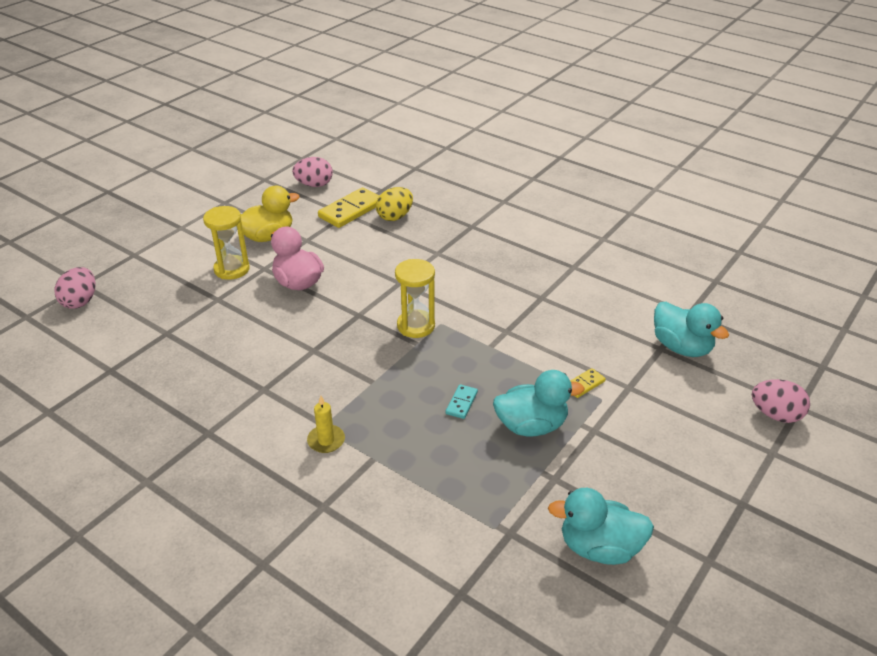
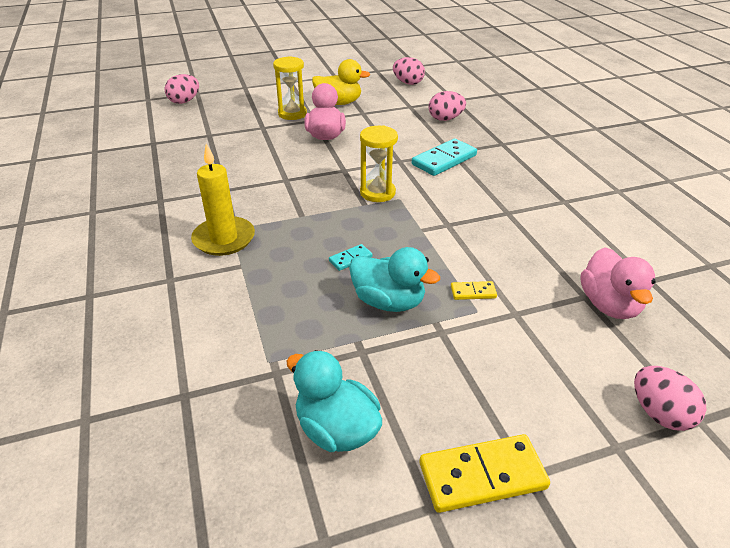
camera: 35 degrees right, 0 degrees up
yellow candle [307,396,345,453] -> yellow candle [191,144,255,256], size x1.84
yellow domino [318,187,380,228] -> yellow domino moved to [419,434,550,513]
yellow egg [376,187,413,221] -> pink egg [429,91,466,121]
turquoise duck [654,302,729,357] -> pink duck [581,247,656,319]
none -> turquoise domino [412,138,477,176]

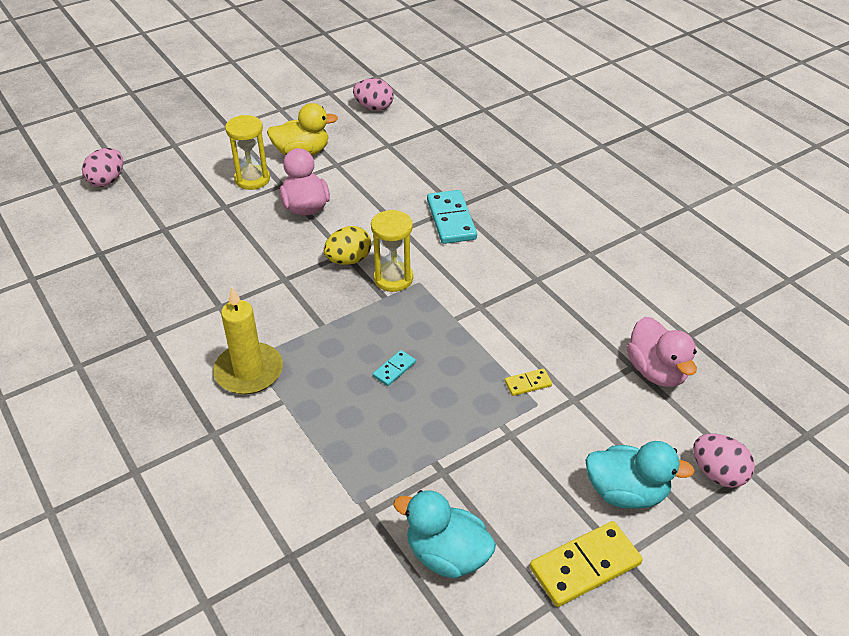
camera: 15 degrees left, 5 degrees up
turquoise duck [349,247,440,312] -> turquoise duck moved to [585,441,695,509]
turquoise domino [412,138,477,176] -> turquoise domino turned 45 degrees counterclockwise [427,190,477,244]
pink egg [429,91,466,121] -> none
none -> yellow egg [324,226,372,265]

